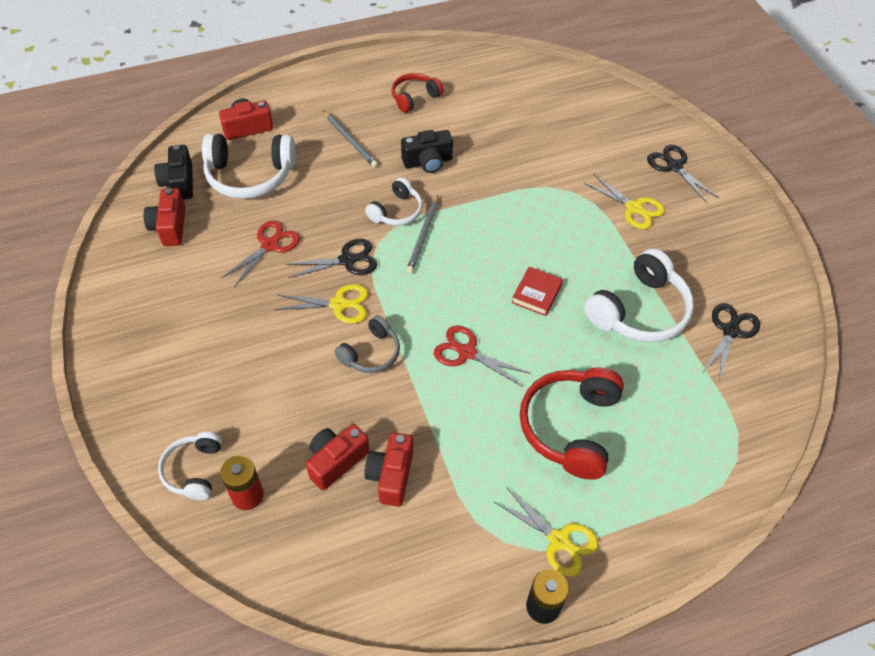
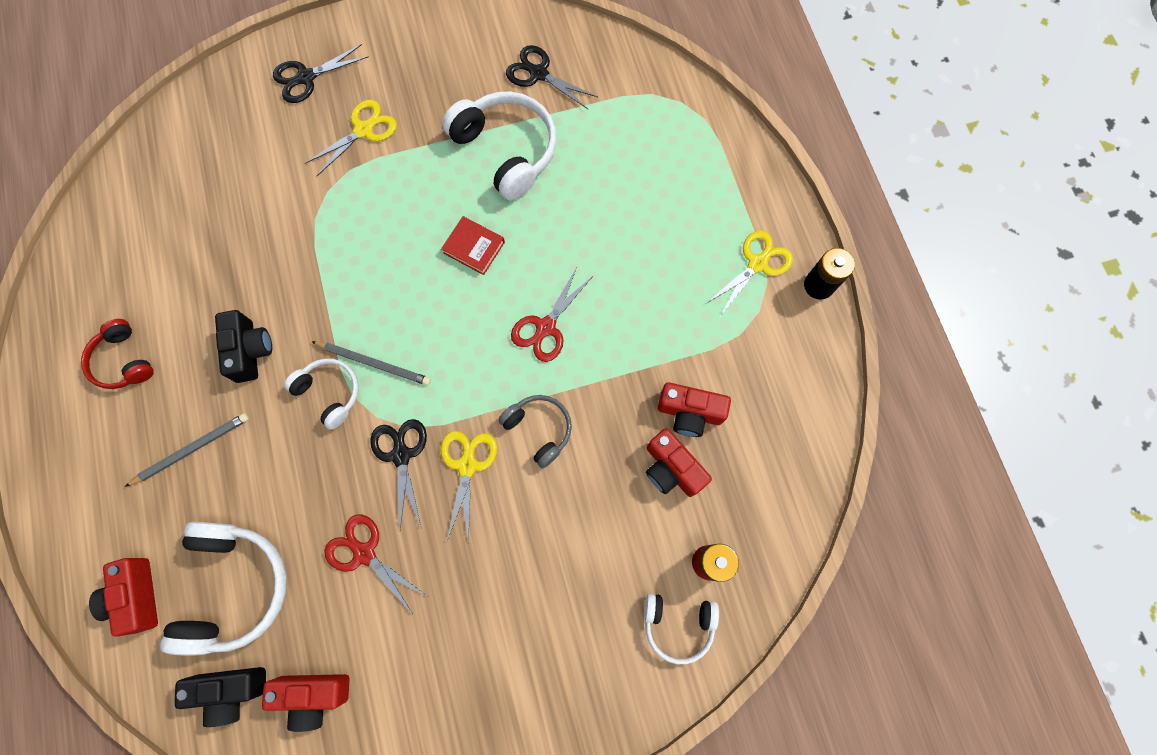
camera: 85 degrees left, 20 degrees up
red headphones [520,367,624,480] -> none

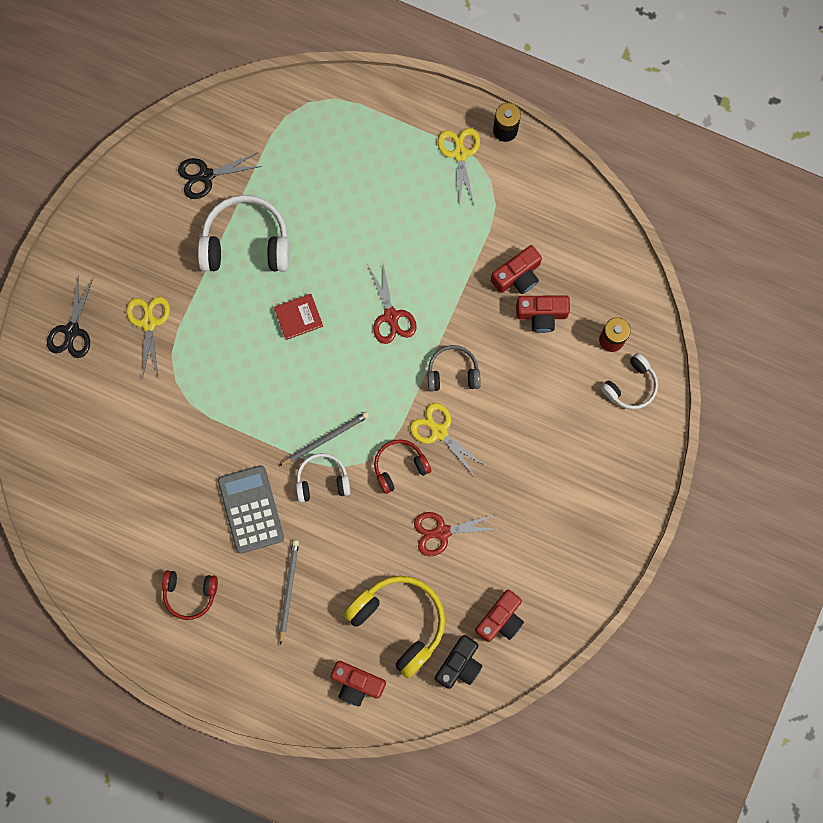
camera: 50 degrees left, 5 degrees up
white headphones [160,522,287,656] -> yellow headphones [343,576,445,678]
black camera [215,310,272,383] -> grey calculator [218,465,284,553]
black scissors [370,419,427,529] -> red headphones [374,439,431,494]

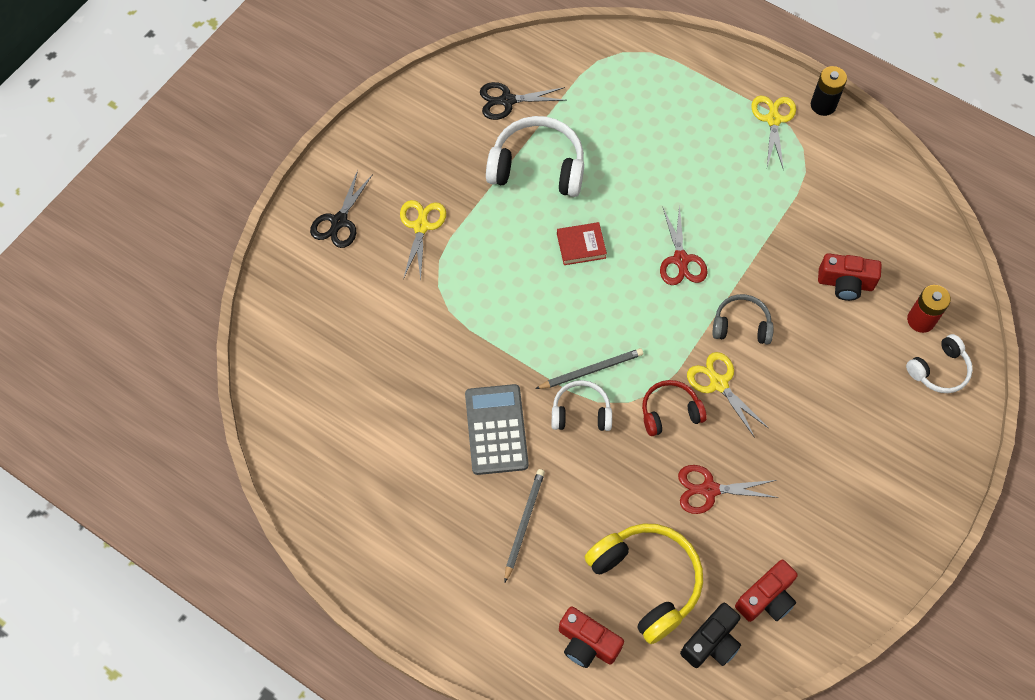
camera: 10 degrees right, 15 degrees down
red headphones [162,570,218,620] -> none
red camera [491,245,542,294] -> none

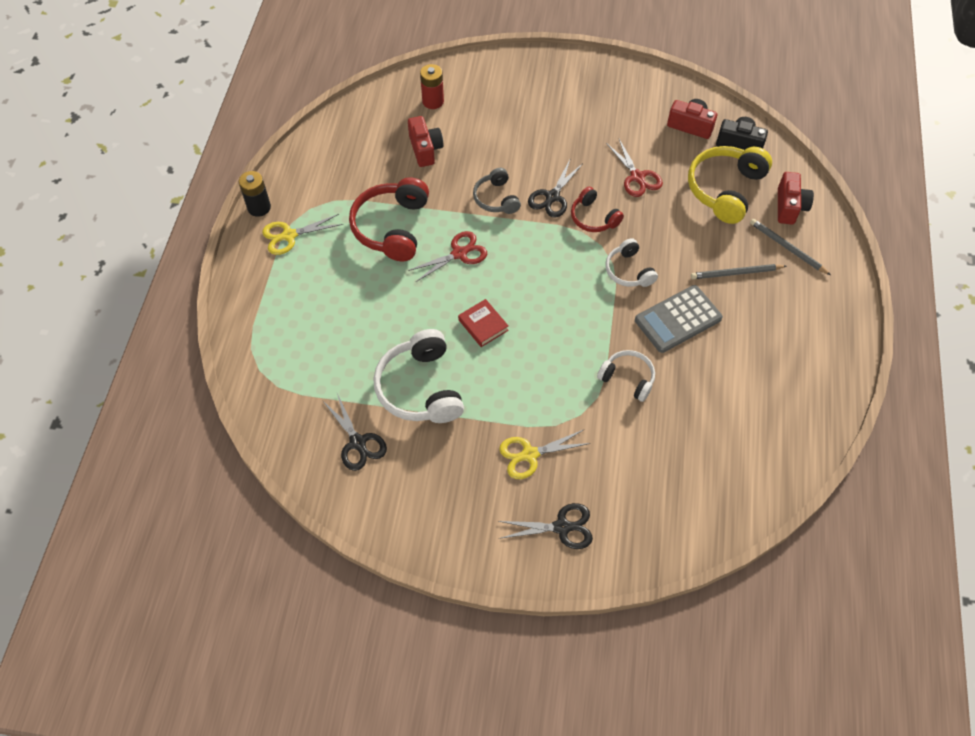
camera: 115 degrees left, 5 degrees down
grey pencil [535,348,643,389] -> grey pencil moved to [750,219,831,275]
yellow scissors [687,352,768,438] -> black scissors [528,160,583,217]
white headphones [906,334,973,393] -> white headphones moved to [597,350,655,402]
none -> red headphones [349,178,429,261]

